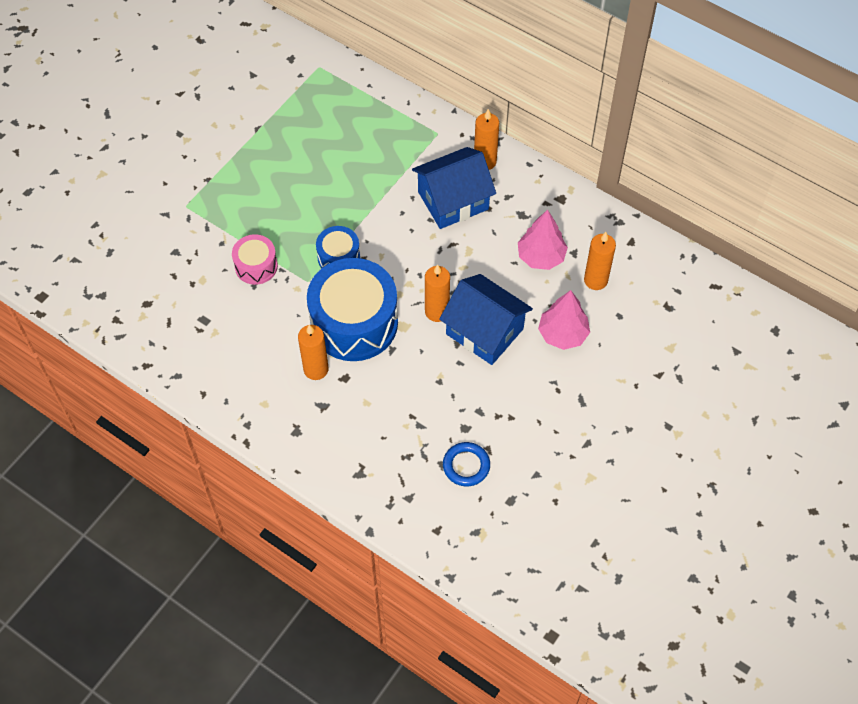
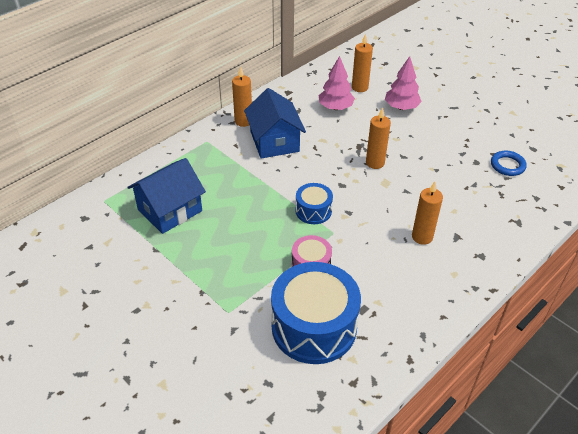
camera: 80 degrees left, 15 degrees down
blue drum [307,258,398,361] -> blue drum moved to [271,262,361,364]
blue house [439,274,533,365] -> blue house moved to [127,158,206,234]

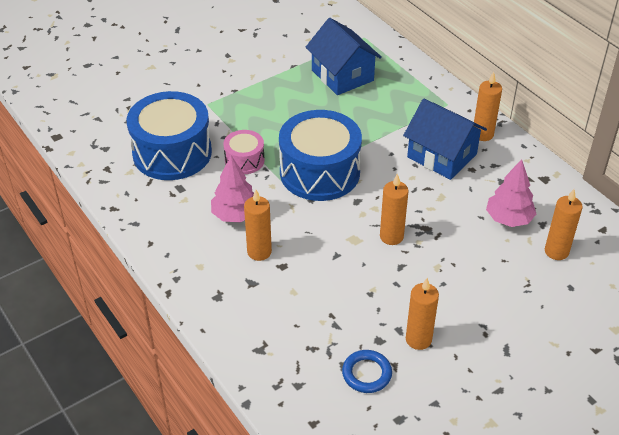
camera: 100 degrees right, 0 degrees up
blue house [244,88,306,159] -> blue house turned 45 degrees clockwise [403,99,487,180]
blue drum [295,183,333,224] -> blue drum [279,110,362,201], size x2.00
pink tree [385,56,422,110] -> pink tree moved to [211,156,254,222]
none -> orange candle [406,278,439,350]

